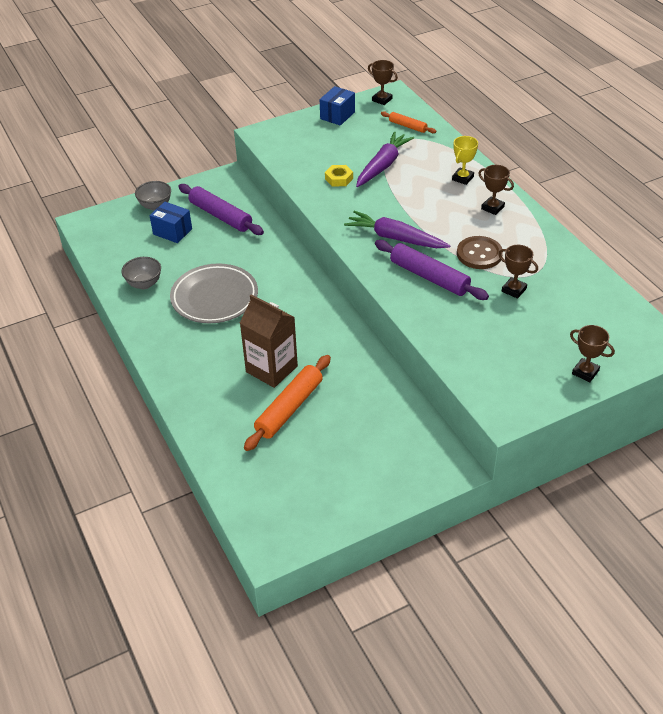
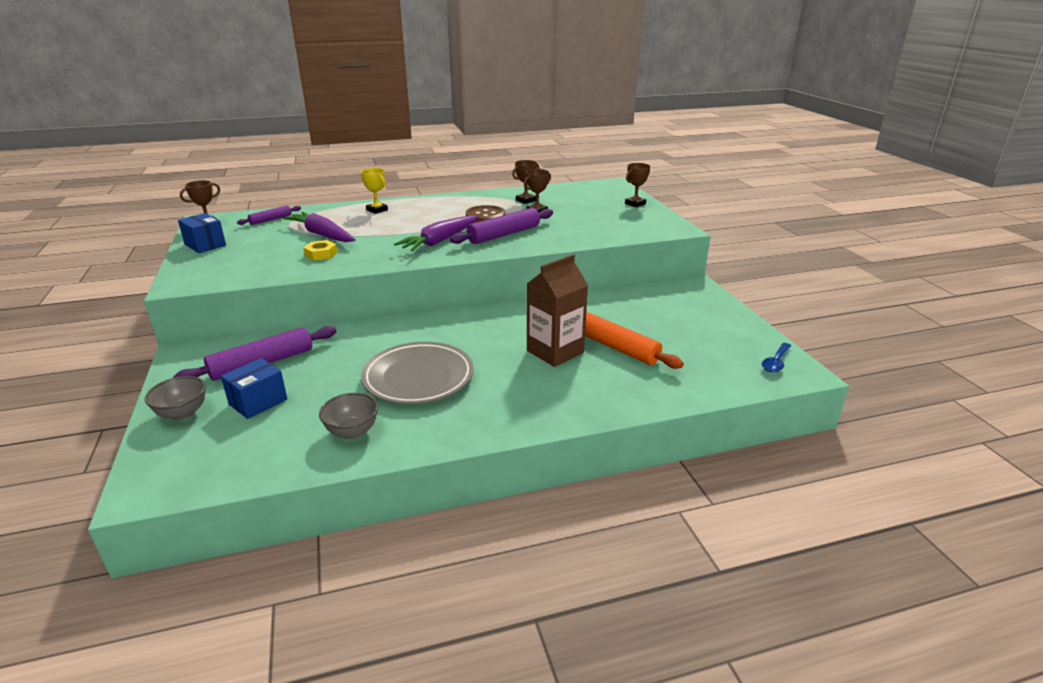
camera: 80 degrees left, 15 degrees down
orange rolling pin [381,111,436,133] -> purple rolling pin [237,205,301,225]
brown trophy [478,165,514,215] -> brown trophy moved to [512,160,539,204]
none -> blue spoon [762,343,791,373]

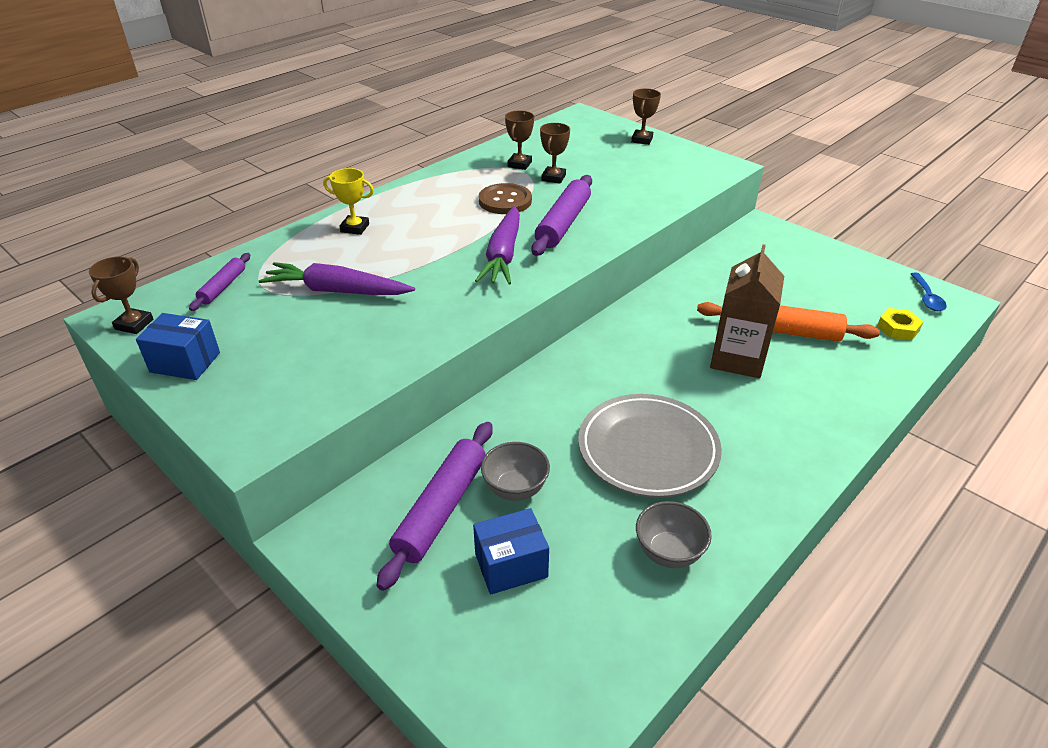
camera: 30 degrees left, 10 degrees up
grey bowl [144,376,206,421] -> grey bowl moved to [481,442,550,501]
blue box [221,358,287,419] -> blue box turned 60 degrees clockwise [473,508,549,595]
yellow nut [304,240,337,260] -> yellow nut moved to [877,308,923,341]

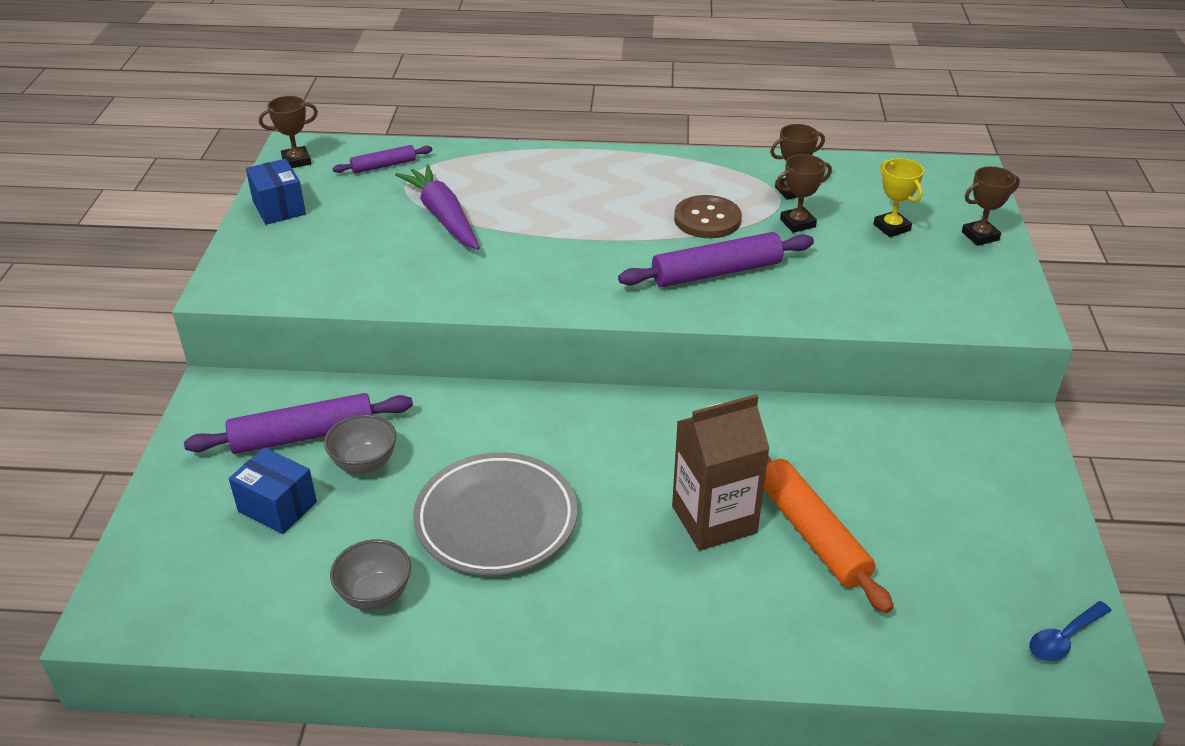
camera: 50 degrees right, 0 degrees up
yellow trophy [323,168,374,235] -> yellow trophy moved to [874,158,924,237]
purple carrot [475,206,520,285] -> none
yellow nut [877,308,923,341] -> none

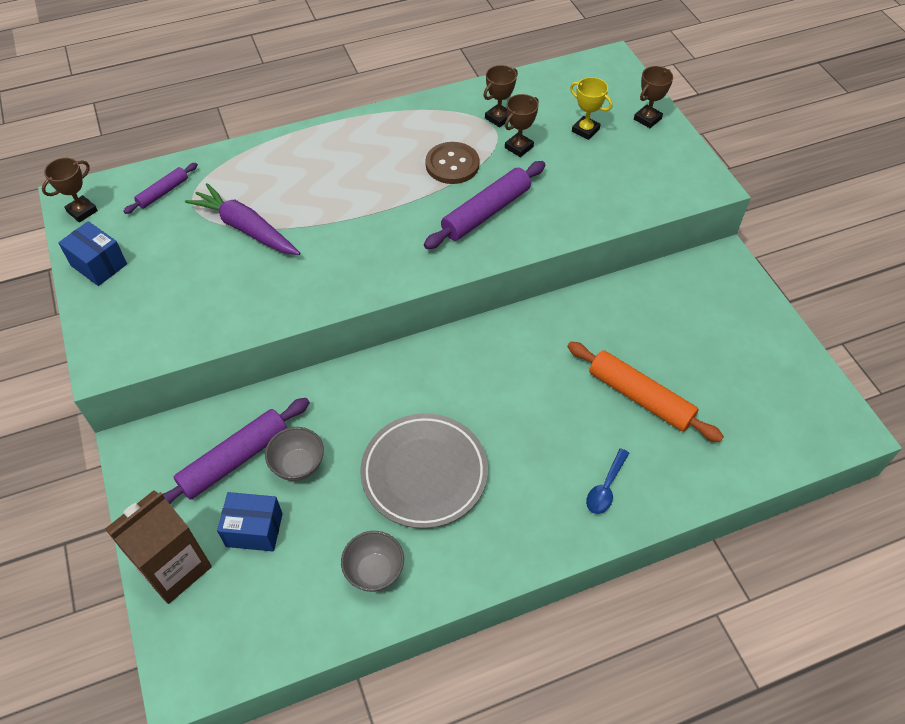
camera: 25 degrees left, 15 degrees up
brown carton [672,394,770,551] -> brown carton moved to [105,490,212,604]
blue spoon [1029,601,1112,662] -> blue spoon moved to [586,448,629,514]

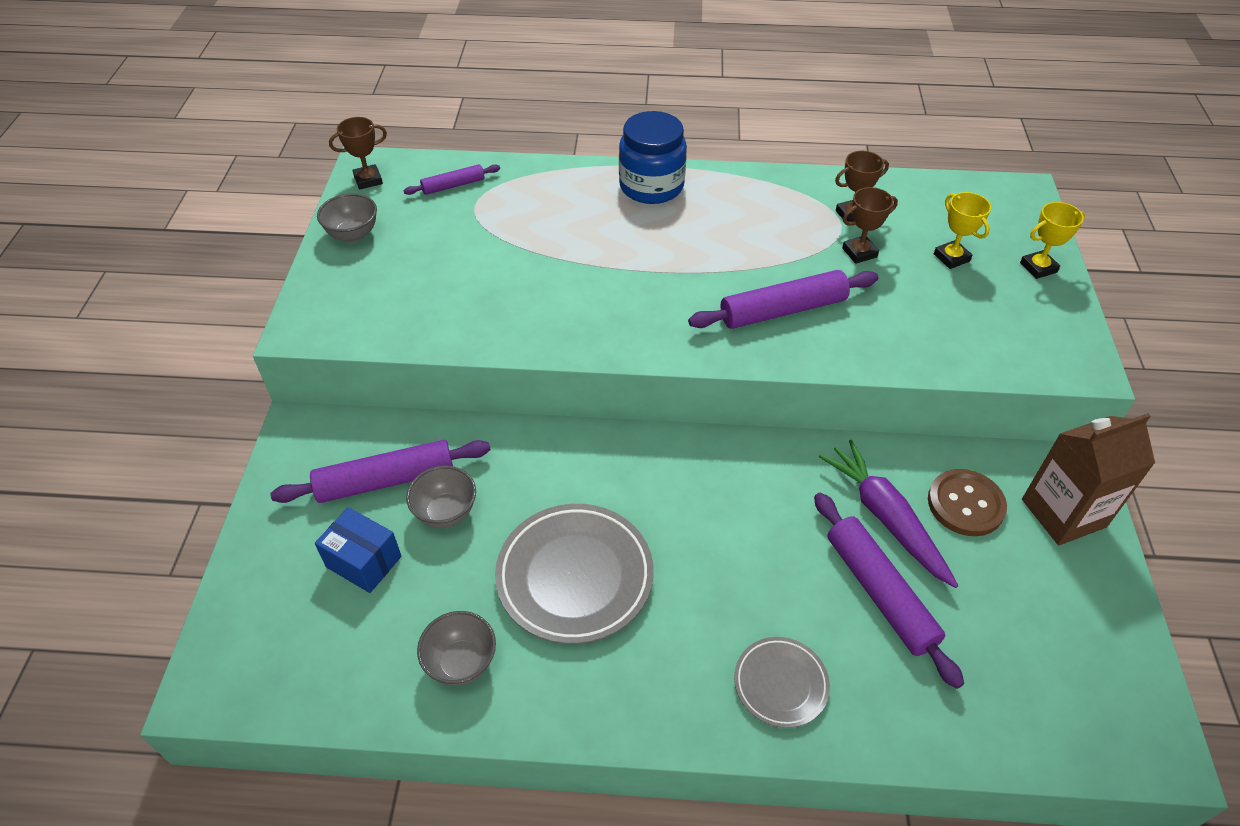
camera: 25 degrees right, 5 degrees down
blue box [58,221,127,286] -> grey bowl [317,193,377,242]
brown carton [105,490,212,604] -> brown carton moved to [1022,413,1155,545]
purple carrot [185,183,300,255] -> purple carrot moved to [819,440,959,588]
brown button [425,142,479,184] -> brown button moved to [928,469,1007,536]
orange rolling pin [567,342,724,442] -> purple rolling pin [814,493,964,689]
blue spoon [586,448,629,514] -> grey plate [734,637,830,728]
brown trophy [634,66,673,128] -> yellow trophy [1020,202,1085,279]
none -> blue jar [619,111,687,204]

